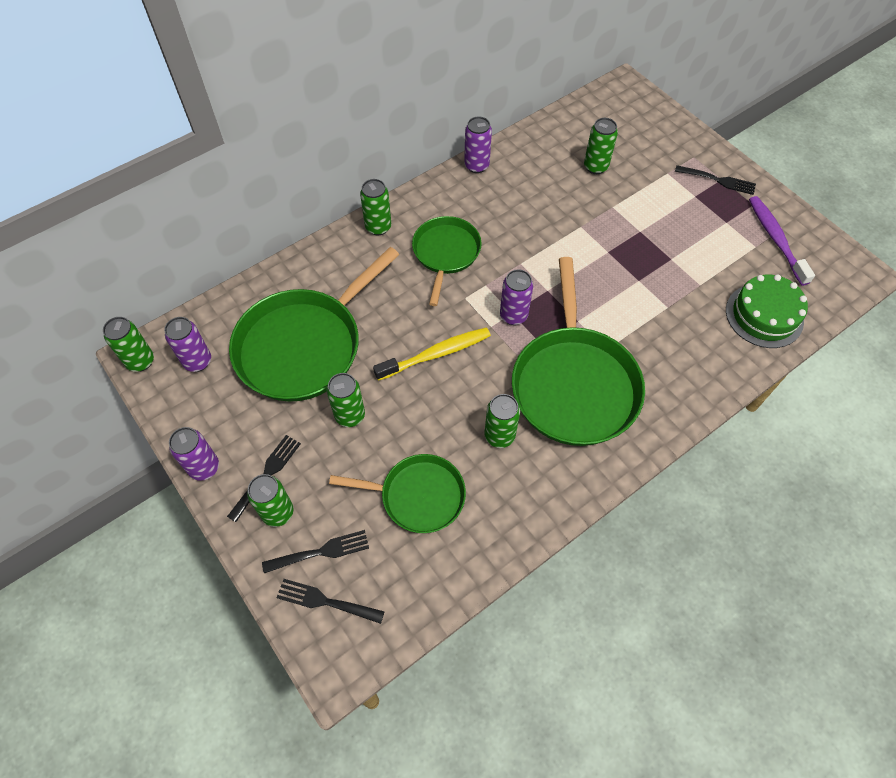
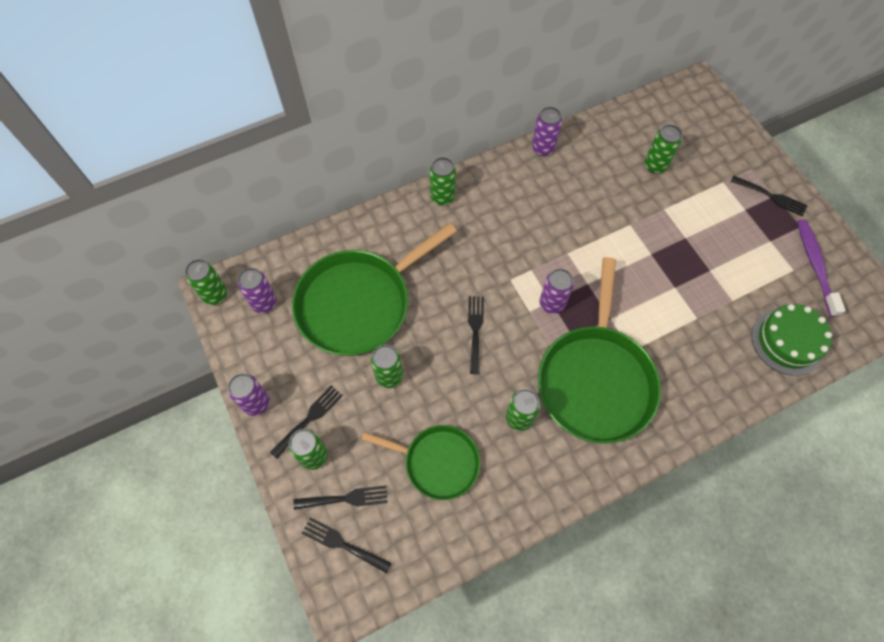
camera: 10 degrees right, 5 degrees up
yellow toothbrush [373,327,491,381] -> black fork [468,296,484,374]
green pan [412,216,482,306] -> none

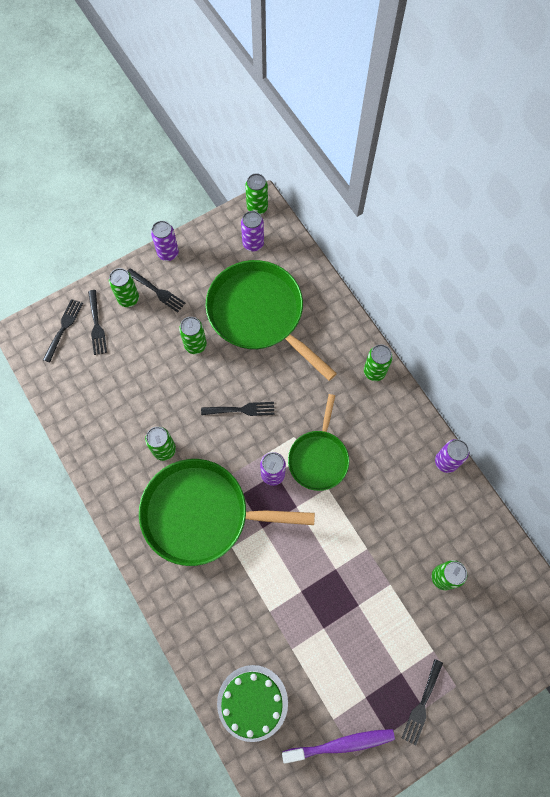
camera: 85 degrees right, 5 degrees up
green pan [361,425,480,500] -> green pan moved to [288,394,349,491]

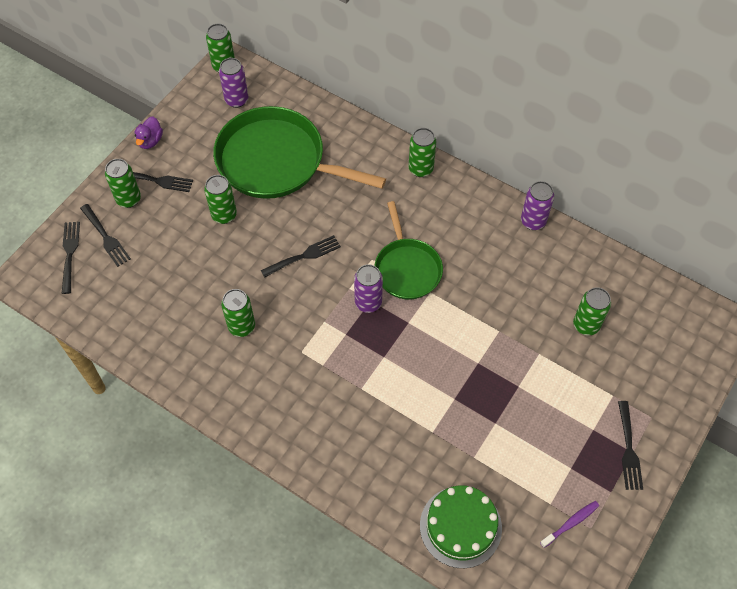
camera: 25 degrees left, 10 degrees down
green pan [139,459,315,566] -> none
purple can [151,221,179,261] -> purple duck [135,117,163,149]
purple toothbrush [282,729,395,764] -> purple toothbrush [540,501,599,548], size x0.57

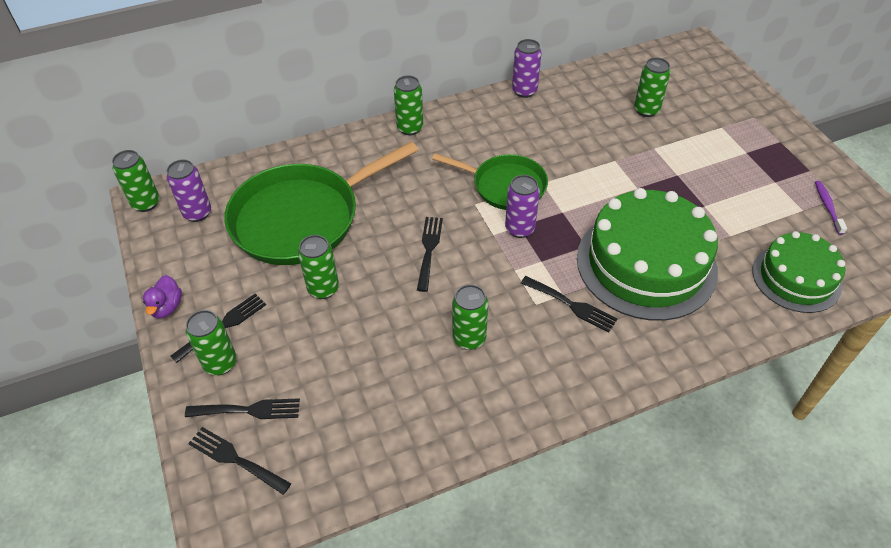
camera: 55 degrees left, 10 degrees down
purple duck [135,117,163,149] -> purple duck turned 45 degrees clockwise [143,275,182,319]
black fork [618,401,643,490] -> black fork moved to [521,276,617,333]
none -> green cake [577,188,718,321]

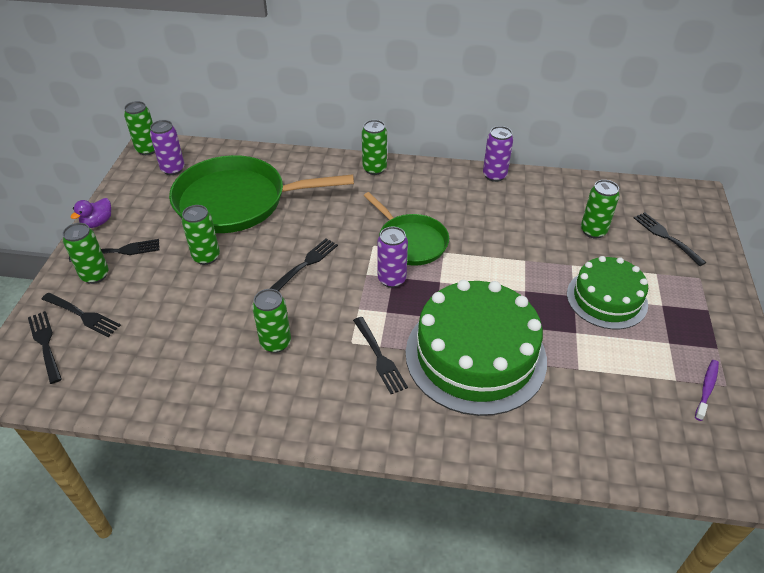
camera: 30 degrees right, 5 degrees down
green cake [752,231,845,313] -> green cake moved to [567,256,648,329]
none -> black fork [634,212,706,266]

